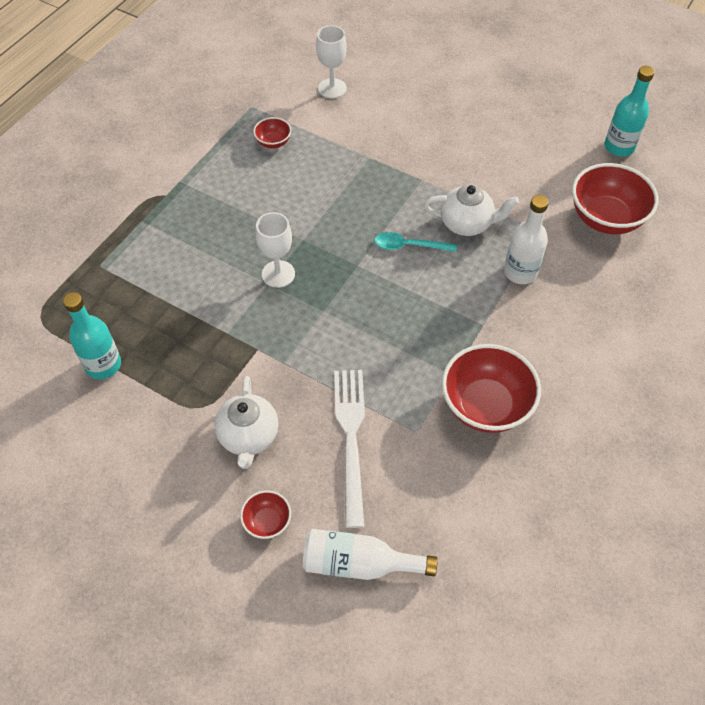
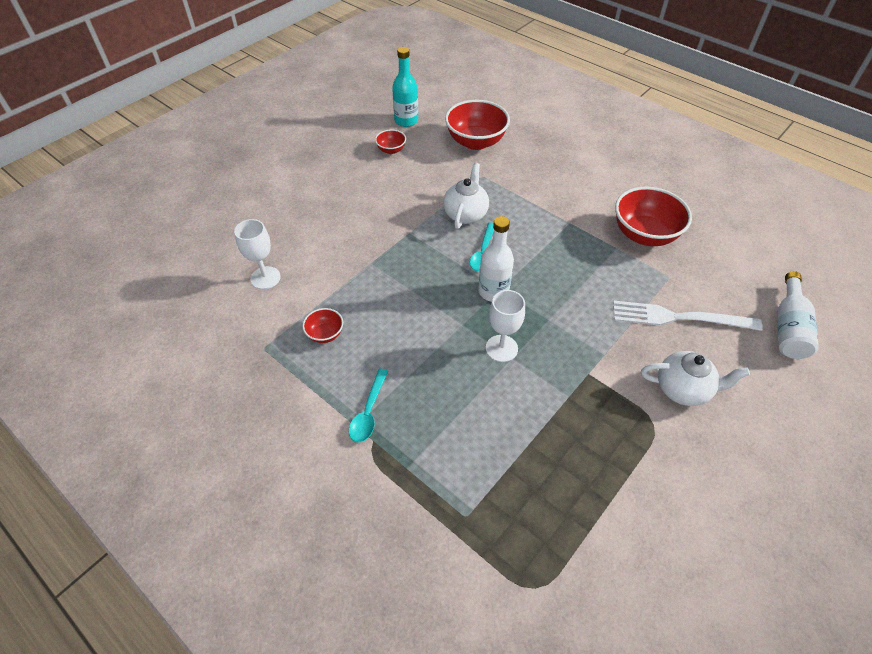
camera: 80 degrees left, 5 degrees down
turquoise bottle [63,292,121,379] -> none
red bowl [240,490,291,539] -> red bowl moved to [375,130,406,154]
white bottle [504,195,549,284] -> white bottle moved to [478,216,514,302]
none -> turquoise spoon [349,369,388,442]

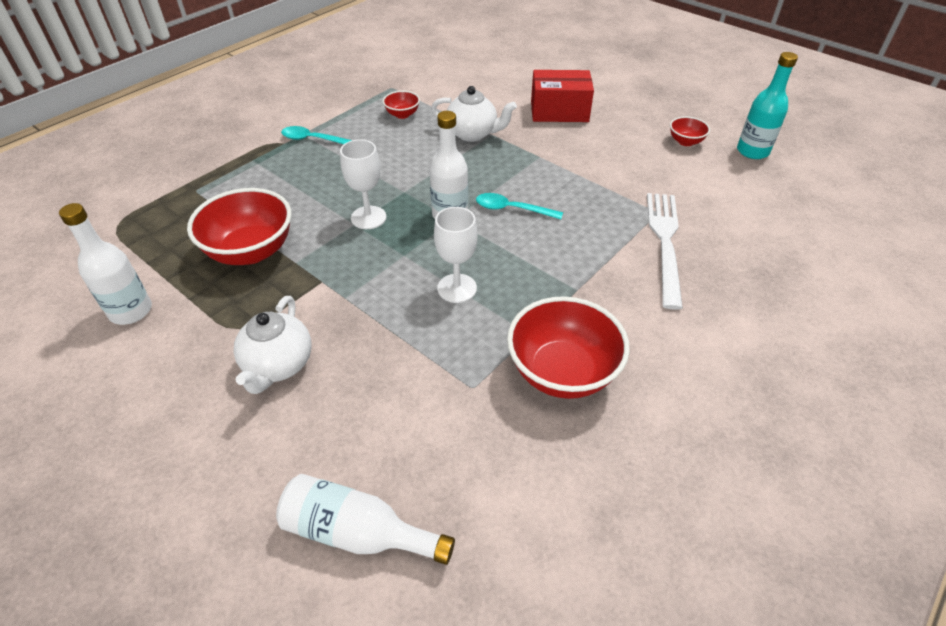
camera: 90 degrees right, 5 degrees down
white goblet [234,219,281,289] -> white goblet moved to [434,207,478,303]
white teapot [443,163,489,229] -> white teapot moved to [431,86,517,142]
red bowl [445,100,510,150] -> red bowl moved to [187,188,292,265]
white fork [613,301,763,331] -> white fork moved to [647,193,683,310]
none -> white bottle [59,203,152,325]
none -> red box [531,70,594,122]

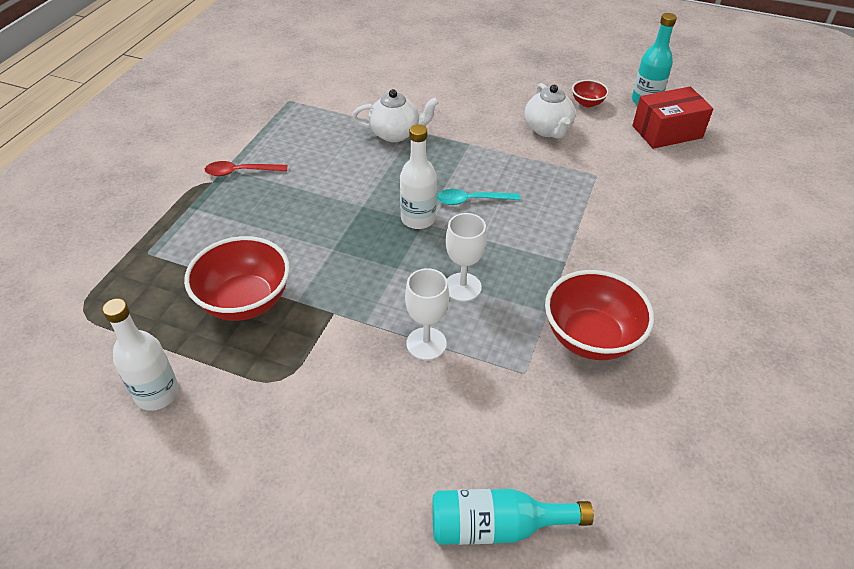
camera: 20 degrees left, 0 degrees up
white teapot [234,296,312,394] -> white teapot moved to [525,83,575,138]
white bottle [276,474,455,565] -> turquoise bottle [432,489,594,545]
turquoise spoon [281,126,352,144] -> red spoon [205,161,287,176]
white goblet [340,139,386,229] -> white goblet moved to [405,268,449,360]
red bowl [383,91,420,119] -> none
red box [531,70,594,122] -> red box moved to [632,87,713,149]
white fork [647,193,683,310] -> none

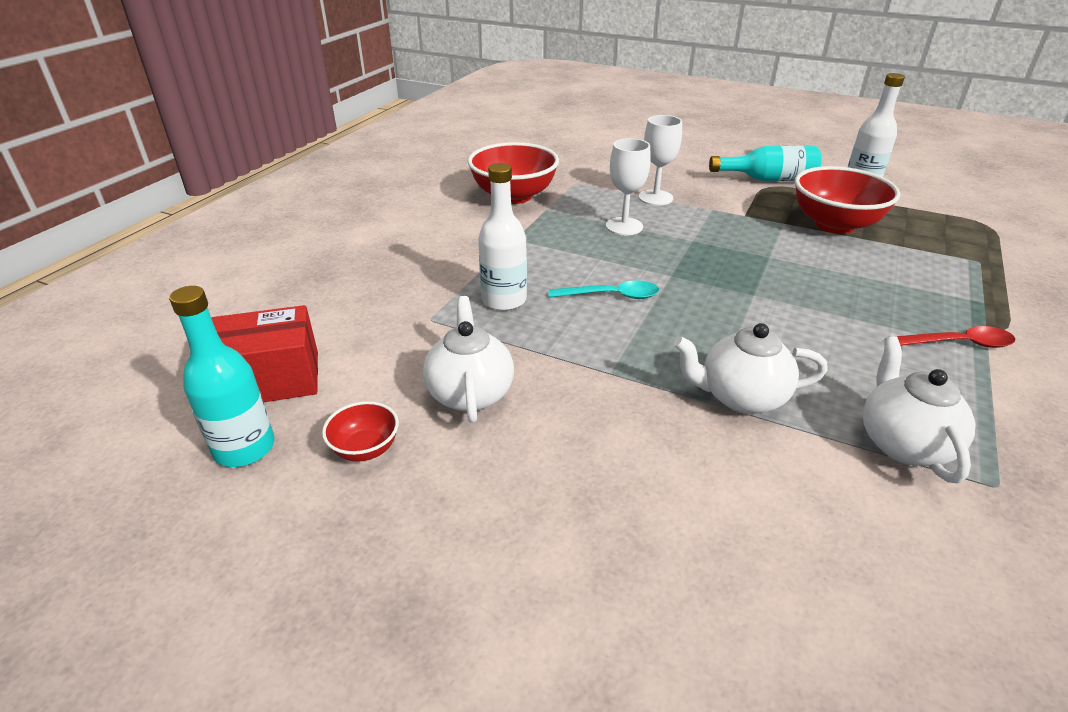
camera: 175 degrees left, 10 degrees down
white bottle [400,124,437,229] -> white bottle moved to [478,163,527,311]
turquoise bottle [432,489,594,545] -> turquoise bottle moved to [709,145,821,181]
none -> white teapot [863,336,976,483]

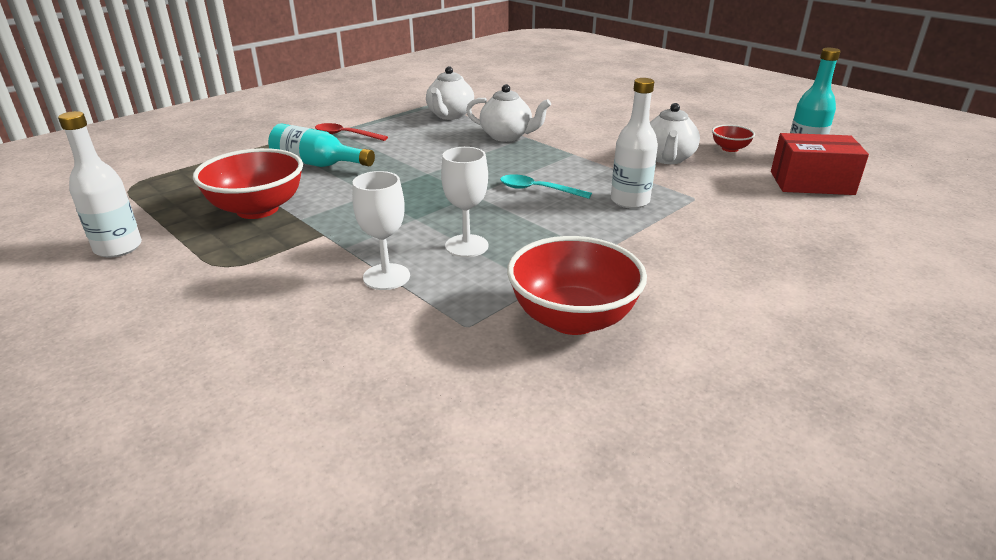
camera: 160 degrees left, 5 degrees down
turquoise bottle [709,145,821,181] -> turquoise bottle moved to [268,123,375,167]

